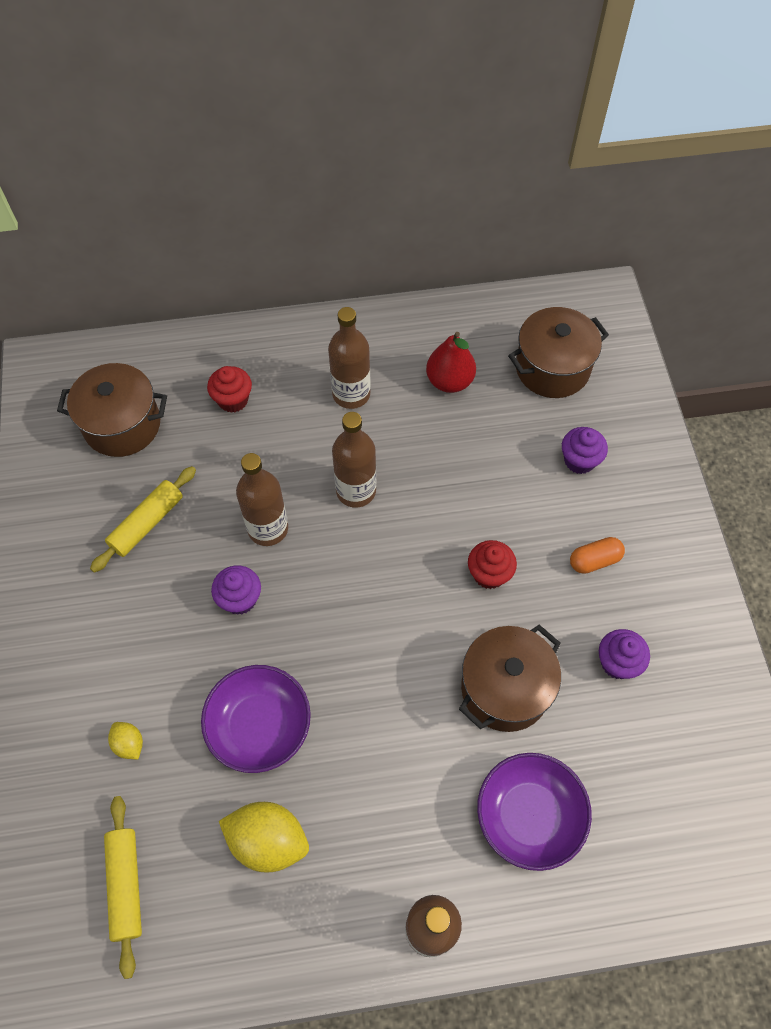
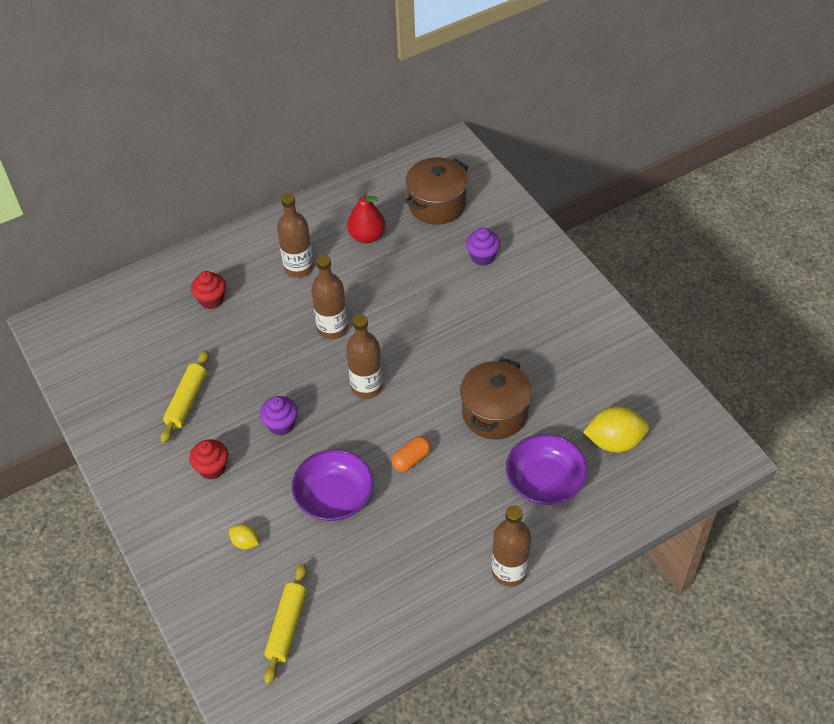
camera: 20 degrees left, 10 degrees down
brown pot [57,363,167,457] -> none
yellow rolling pin [104,796,142,979] -> yellow rolling pin turned 45 degrees clockwise [264,563,307,685]
yellow lemon [219,802,309,873] -> yellow lemon moved to [583,407,649,452]
brown bottle [236,453,288,546] -> brown bottle moved to [346,315,383,399]
red cupcake [468,540,517,589] -> red cupcake moved to [189,439,228,480]
orange capsule [570,537,625,574] -> orange capsule moved to [391,436,431,472]
purple cupcake [599,629,650,679] -> none

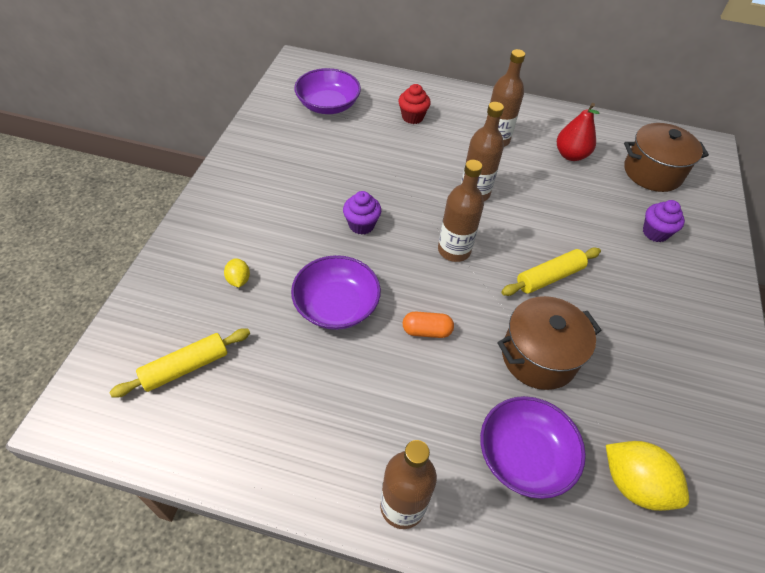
camera: 40 degrees right, 0 degrees up
yellow rolling pin [160,350,209,444] -> yellow rolling pin moved to [501,247,601,296]
red cupcake [189,439,228,480] -> none
none -> purple bowl [294,68,361,114]

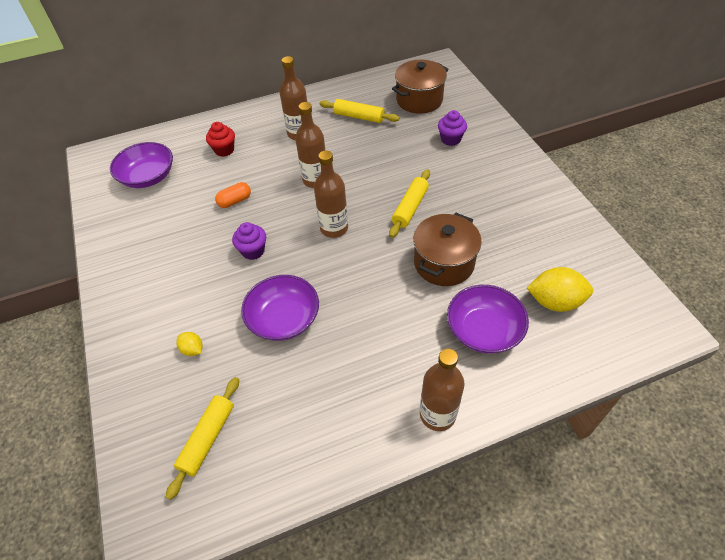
camera: 30 degrees left, 0 degrees up
orange capsule [403,312,454,338] -> orange capsule moved to [215,182,251,208]
red pear [557,103,599,161] -> yellow rolling pin [320,99,399,123]

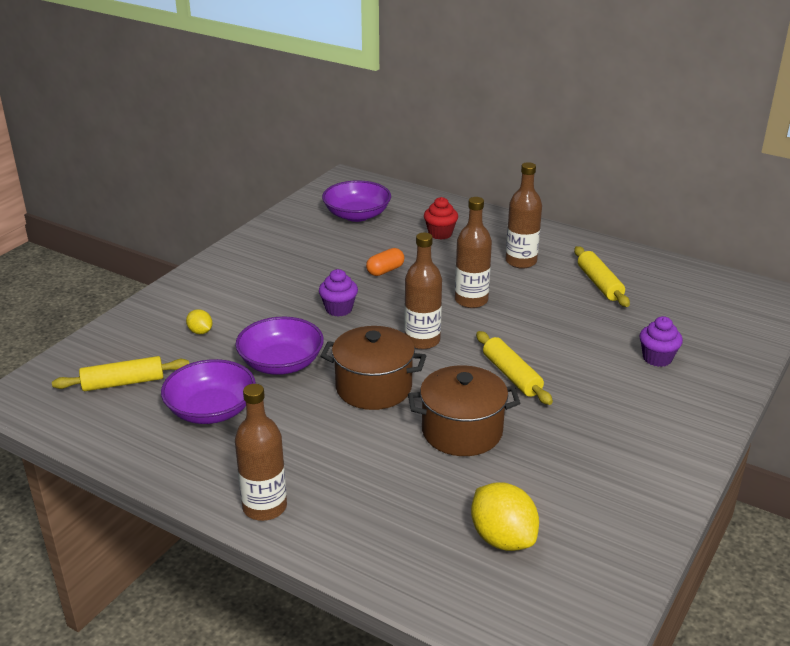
camera: 50 degrees right, 20 degrees down
yellow lemon [176,332,203,356] -> yellow lemon turned 45 degrees counterclockwise [186,309,212,334]
orange capsule [215,182,251,208] -> orange capsule turned 60 degrees counterclockwise [366,248,404,276]
yellow rolling pin [389,169,430,238] -> yellow rolling pin turned 75 degrees clockwise [476,331,553,405]
brown pot [392,59,449,114] -> brown pot moved to [321,326,426,410]
purple bowl [447,285,529,354] -> purple bowl moved to [161,359,256,424]

